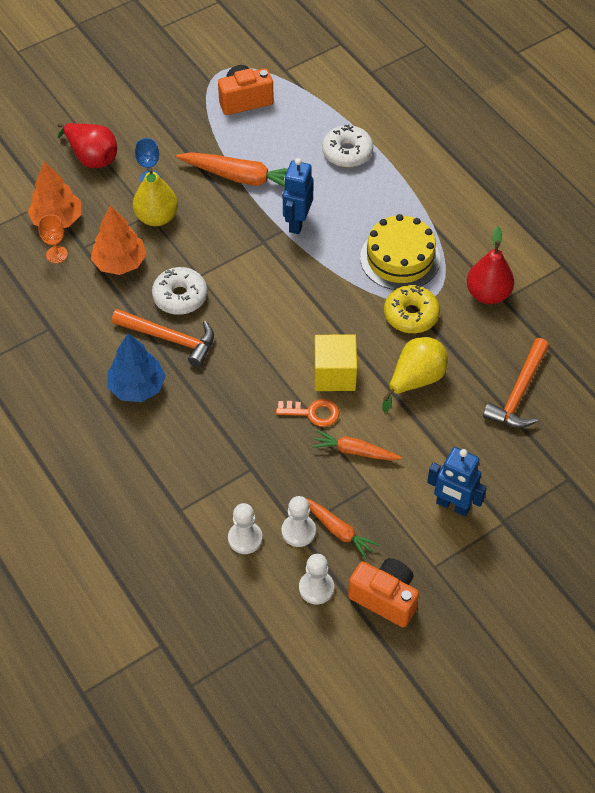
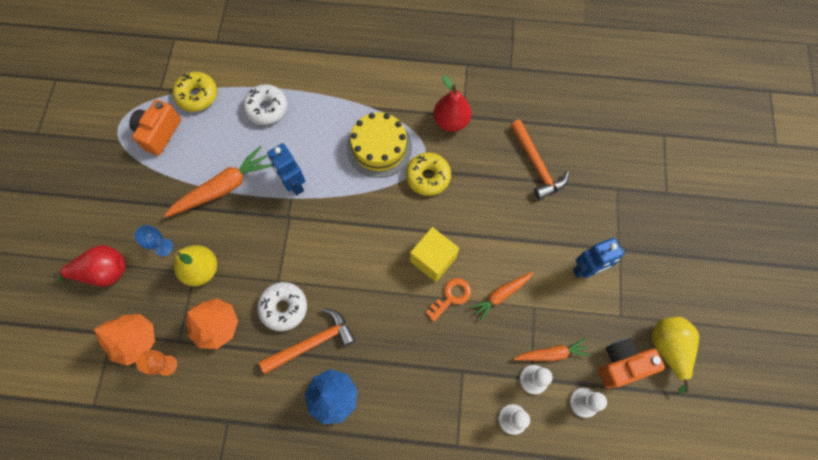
camera: 50 degrees left, 15 degrees up
yellow pear [383,337,448,412] -> yellow pear moved to [652,317,699,393]
none -> yellow donut [173,72,217,112]

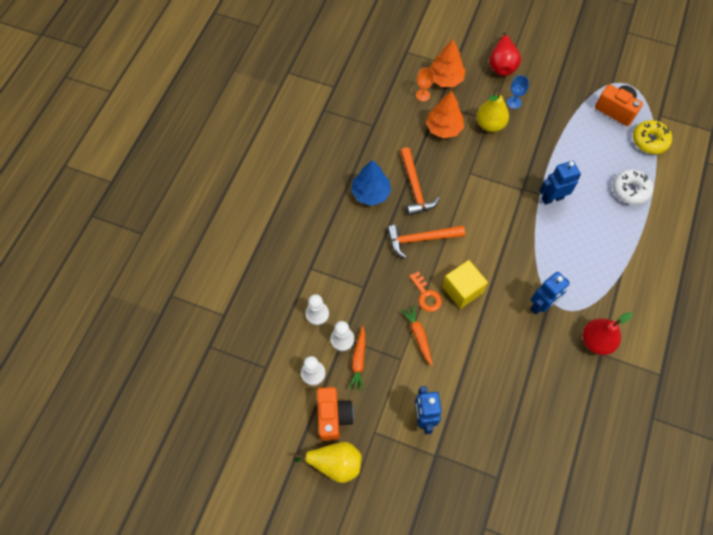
camera: 105 degrees right, 5 degrees down
orange carrot [164,146,272,218] -> none
white donut [257,282,307,331] -> none
yellow cake [347,112,412,178] -> none
yellow donut [406,152,451,196] -> blue robot [530,272,569,315]
orange hammer [510,120,569,200] -> orange hammer moved to [387,225,465,259]

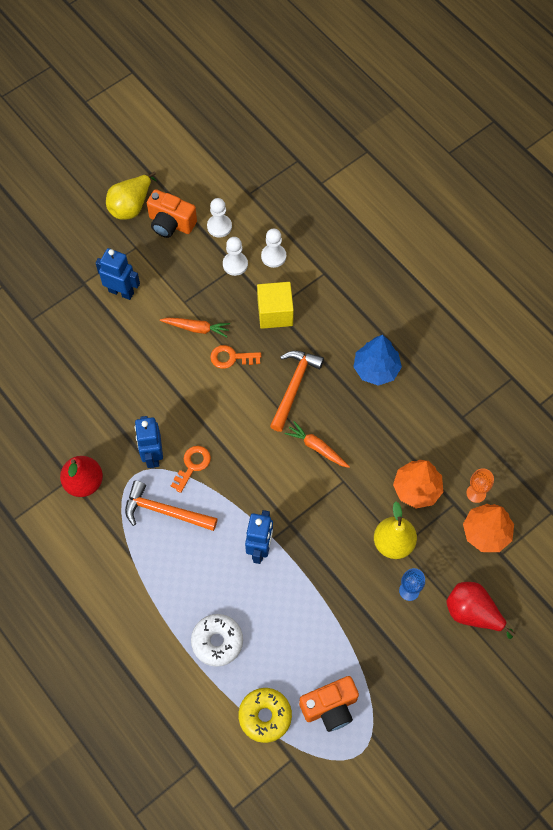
camera: 120 degrees right, 0 degrees up
orange carrot [349,326,365,391] -> orange carrot moved to [285,421,350,468]
orange hammer [400,147,440,215] -> orange hammer moved to [125,481,218,531]
yellow cube [442,260,488,309] -> yellow cube moved to [257,282,294,329]
none -> orange key [171,446,211,493]

